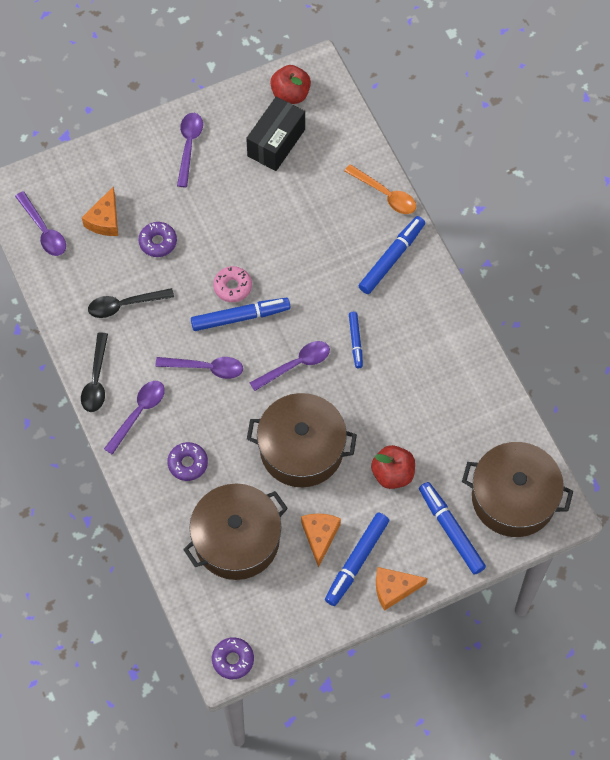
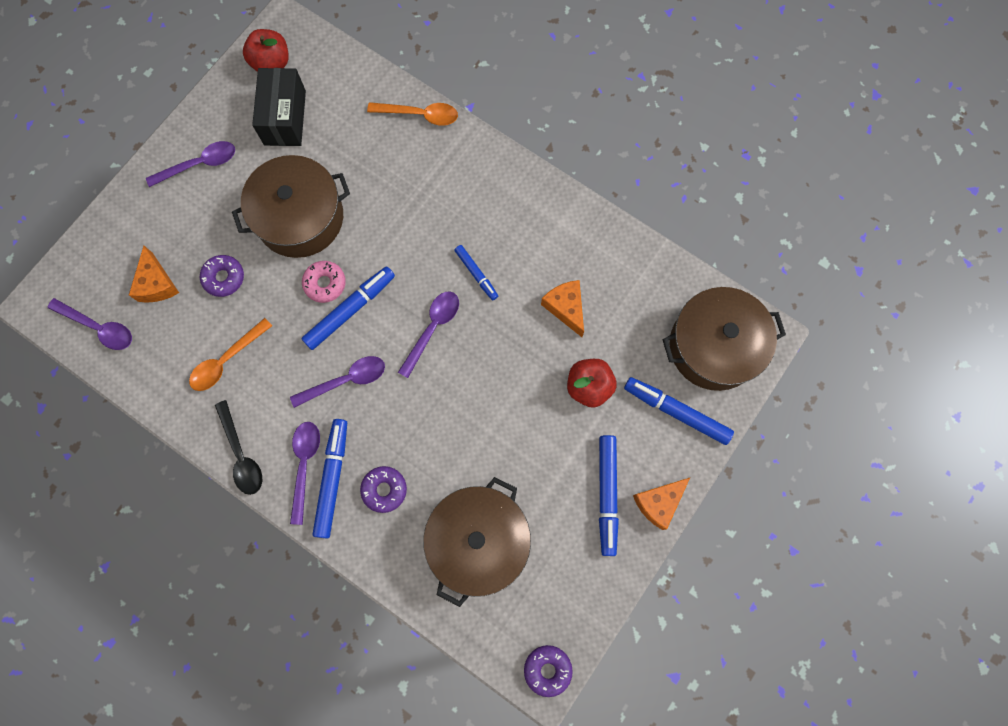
camera: 30 degrees left, 10 degrees up
black spoon [88,288,174,318] -> orange spoon [189,318,272,391]
purple spoon [177,113,203,187] -> purple spoon turned 90 degrees clockwise [146,141,235,187]
brown pot [247,393,357,487] -> brown pot moved to [232,155,350,258]
orange cheese [301,514,341,568] -> orange cheese moved to [541,280,584,337]
blue marker [359,216,425,294] -> blue marker moved to [312,419,347,539]

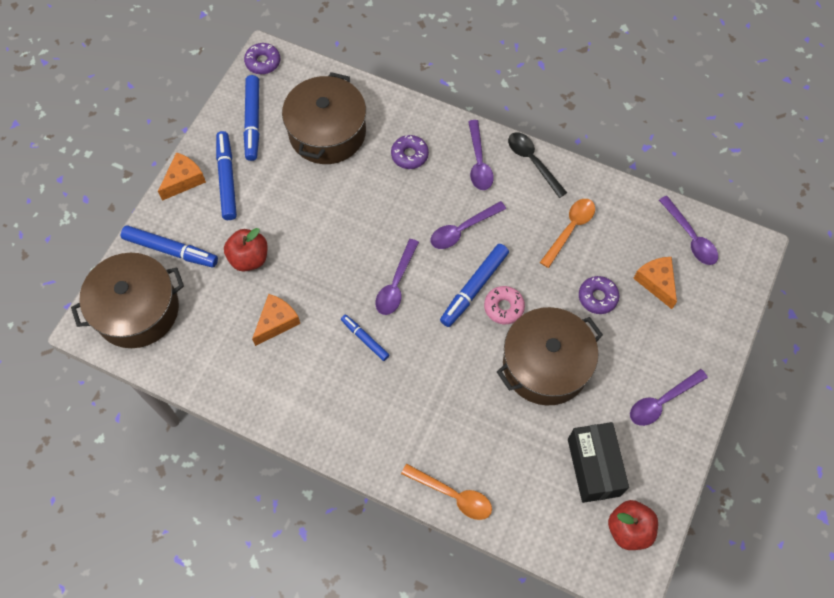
camera: 170 degrees right, 10 degrees down
purple spoon [48,298,132,350] -> purple spoon turned 135 degrees counterclockwise [659,196,718,265]
blue marker [312,419,347,539] -> blue marker moved to [244,75,259,161]
orange spoon [367,102,458,126] -> orange spoon turned 150 degrees counterclockwise [401,464,492,520]
orange cheese [541,280,584,337] -> orange cheese turned 105 degrees counterclockwise [252,294,300,346]

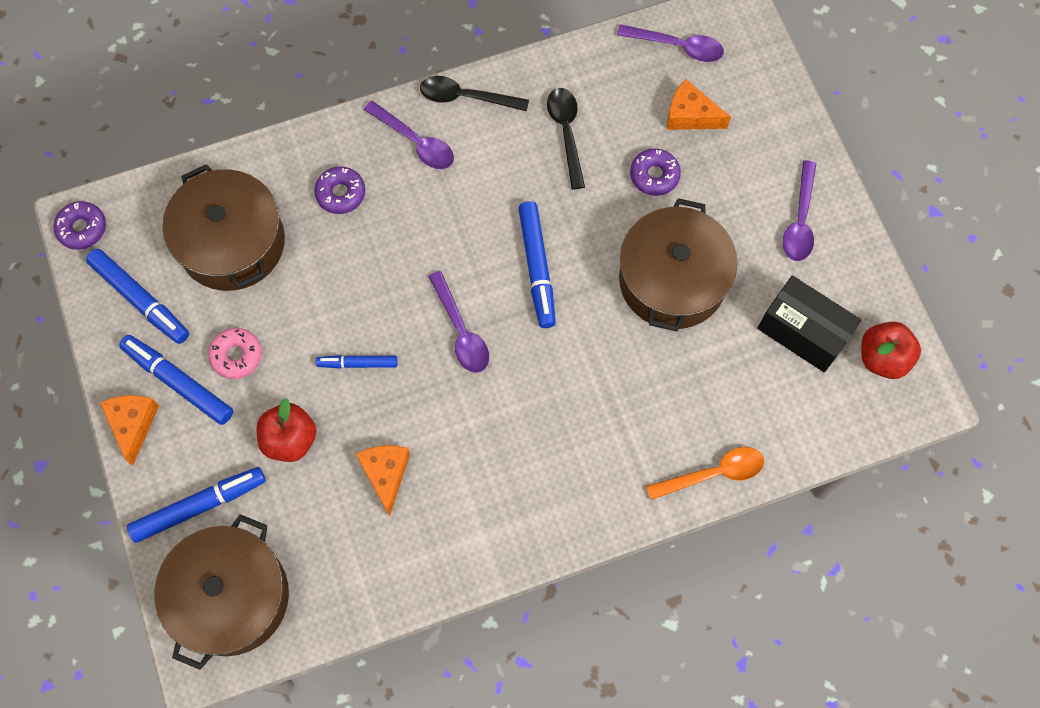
camera: 45 degrees left, 5 degrees up
blue marker [341,315,389,361] -> blue marker moved to [316,355,398,369]
purple spoon [430,201,506,249] -> none
pink donut [484,286,525,324] -> pink donut moved to [208,328,262,379]
orange spoon [540,199,595,268] -> black spoon [547,88,585,190]

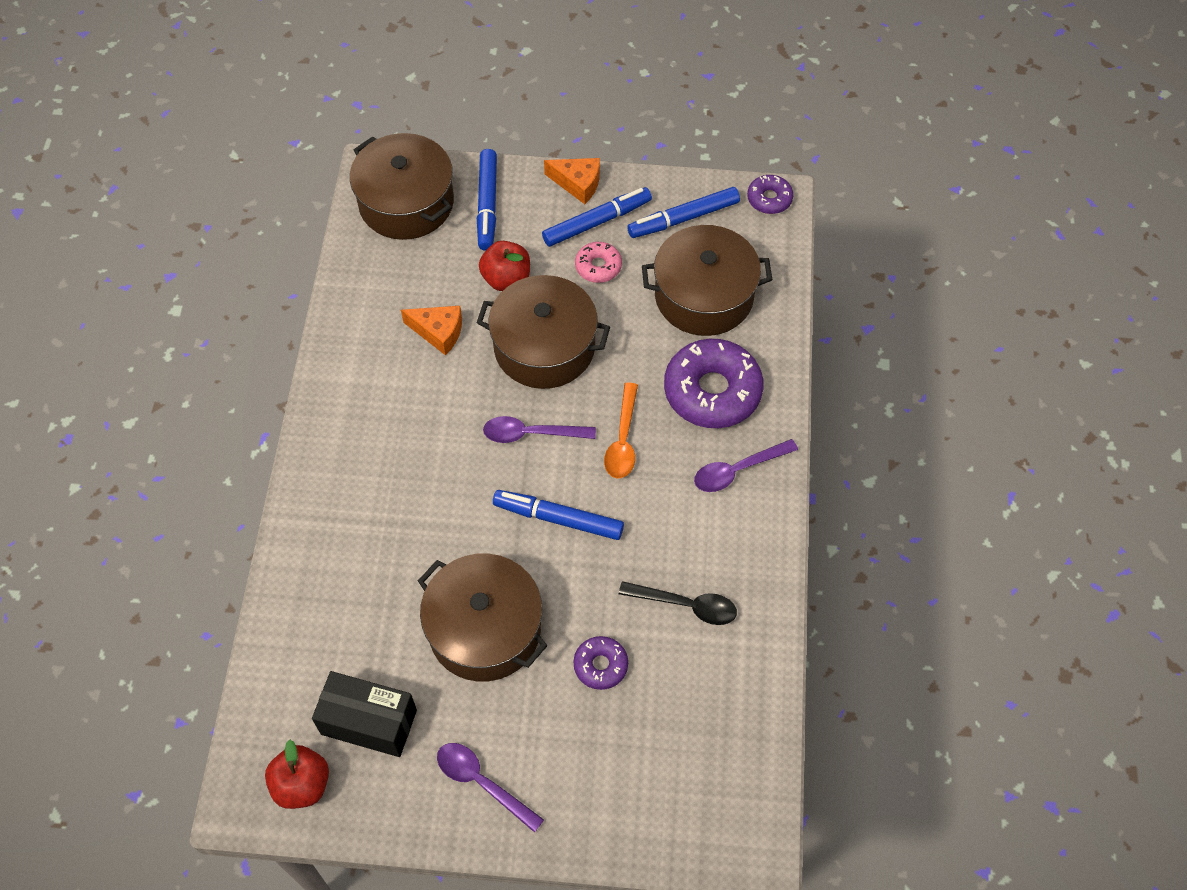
camera: 115 degrees right, 10 degrees down
purple donut [314,166,365,214] -> purple donut [664,339,764,428], size x1.99
blue marker [316,355,398,369] -> brown pot [477,275,610,389]
black spoon [420,76,529,111] -> none
purple spoon [617,24,724,62] -> none
orange spoon [646,447,764,500] -> orange spoon moved to [604,383,638,479]
orange cheese [667,79,731,130] -> none
black box [757,275,861,372] -> black box turned 45 degrees clockwise [312,671,417,757]

